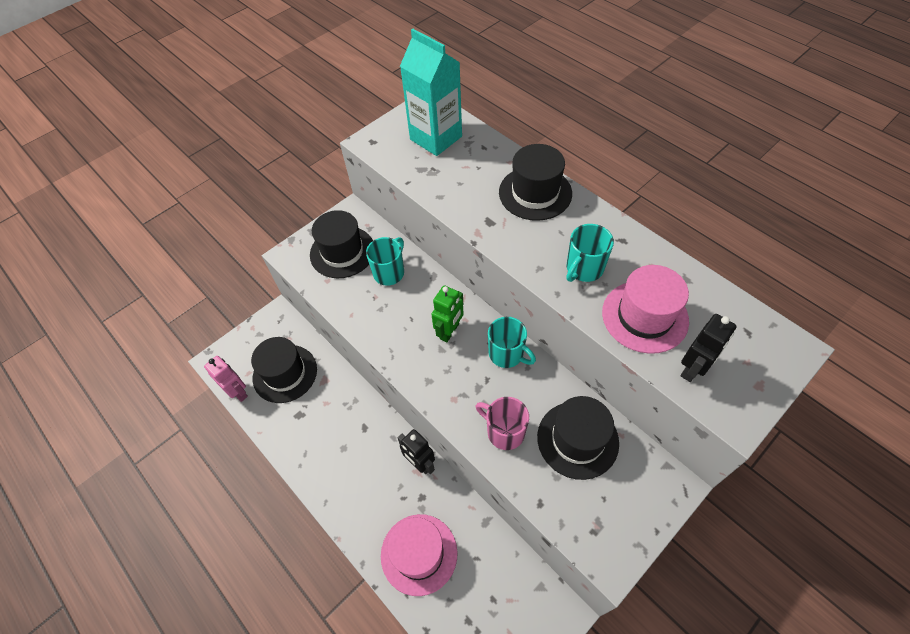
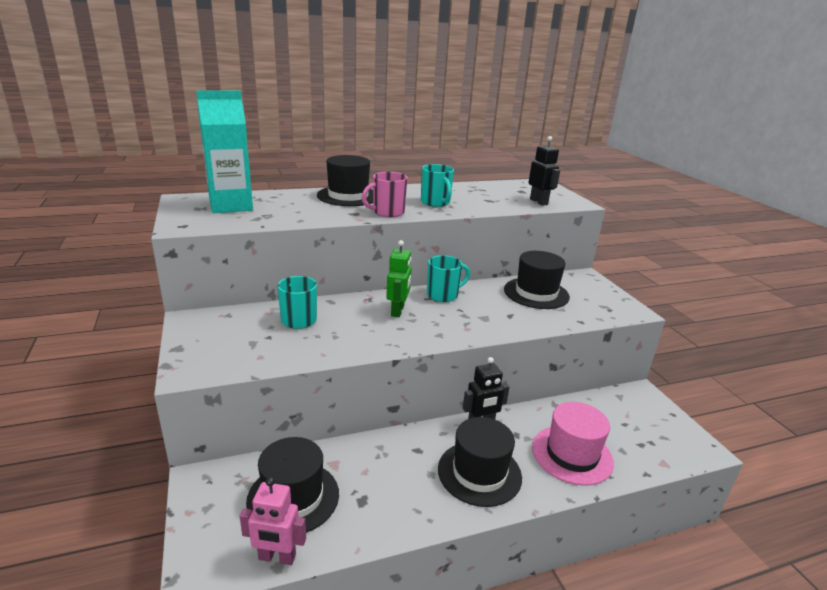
camera: 70 degrees left, 30 degrees down
pink robot [204,356,248,402] -> pink robot turned 150 degrees counterclockwise [240,477,306,565]
black hat [310,210,373,278] -> black hat moved to [438,417,522,507]
green robot [431,285,464,342] -> green robot turned 45 degrees clockwise [386,240,412,317]
pink mug [475,397,529,450] -> pink mug moved to [361,172,408,217]
pink hat [602,265,689,354] -> none

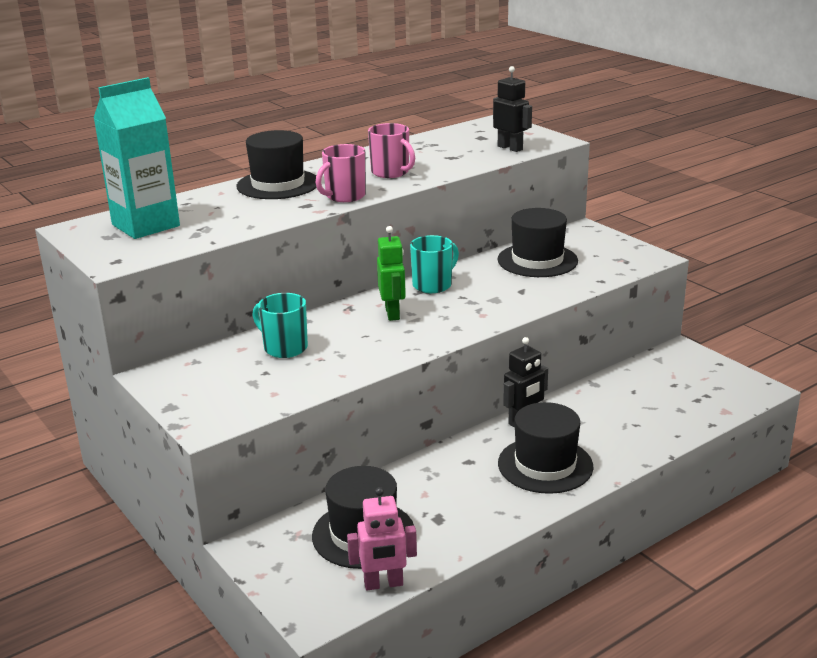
camera: 15 degrees left, 0 degrees up
turquoise mug [421,164,454,207] -> pink mug [368,123,415,178]
pink hat [532,402,614,486] -> none

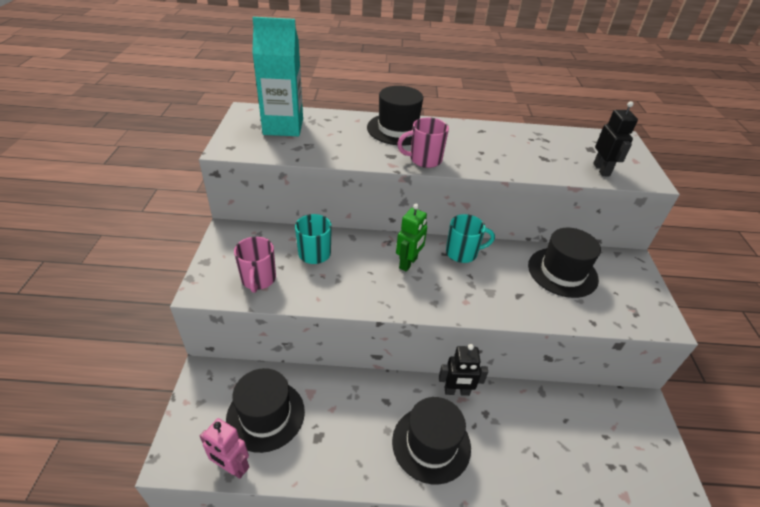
camera: 35 degrees right, 15 degrees up
pink mug [368,123,415,178] -> pink mug moved to [234,237,276,293]

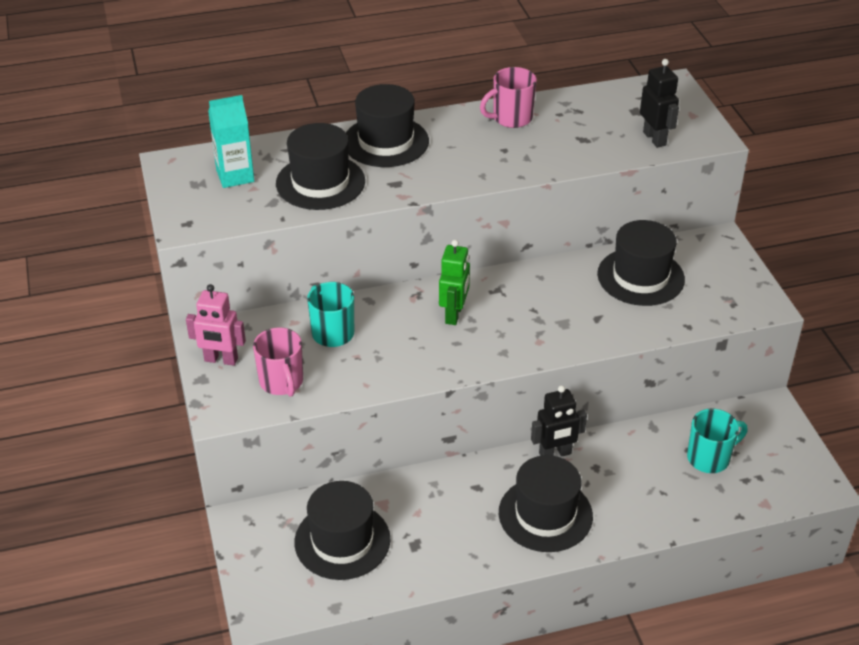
camera: 15 degrees left, 0 degrees up
pink robot [200,418,249,479] -> pink robot moved to [186,284,246,366]
turquoise carton [252,17,303,136] -> turquoise carton [208,95,254,188], size x0.65
pink mug [397,117,449,168] -> pink mug moved to [480,67,537,128]
turquoise mug [446,214,495,263] -> turquoise mug moved to [687,408,747,473]
none -> black hat [276,123,365,210]

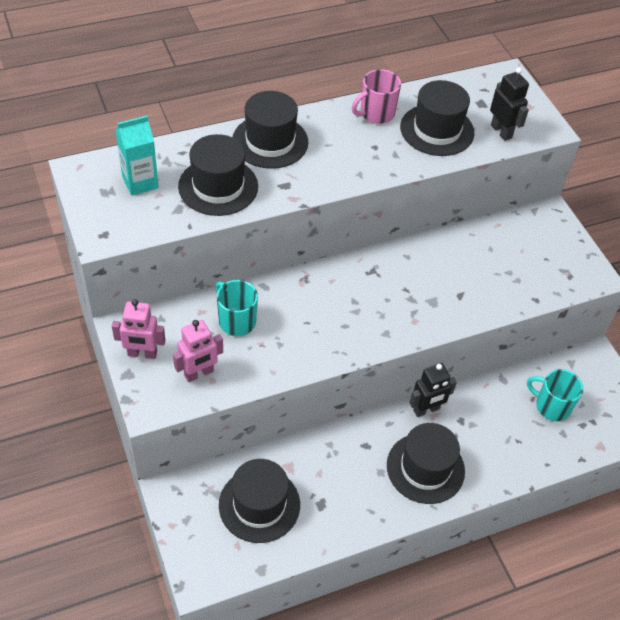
camera: 10 degrees left, 10 degrees up
pink mug [253,327,303,397] -> pink robot [173,320,223,382]
green robot [439,240,470,325] -> none
black hat [597,220,685,306] -> black hat moved to [400,80,475,156]
turquoise mug [687,408,747,473] -> turquoise mug turned 120 degrees counterclockwise [527,369,583,421]

